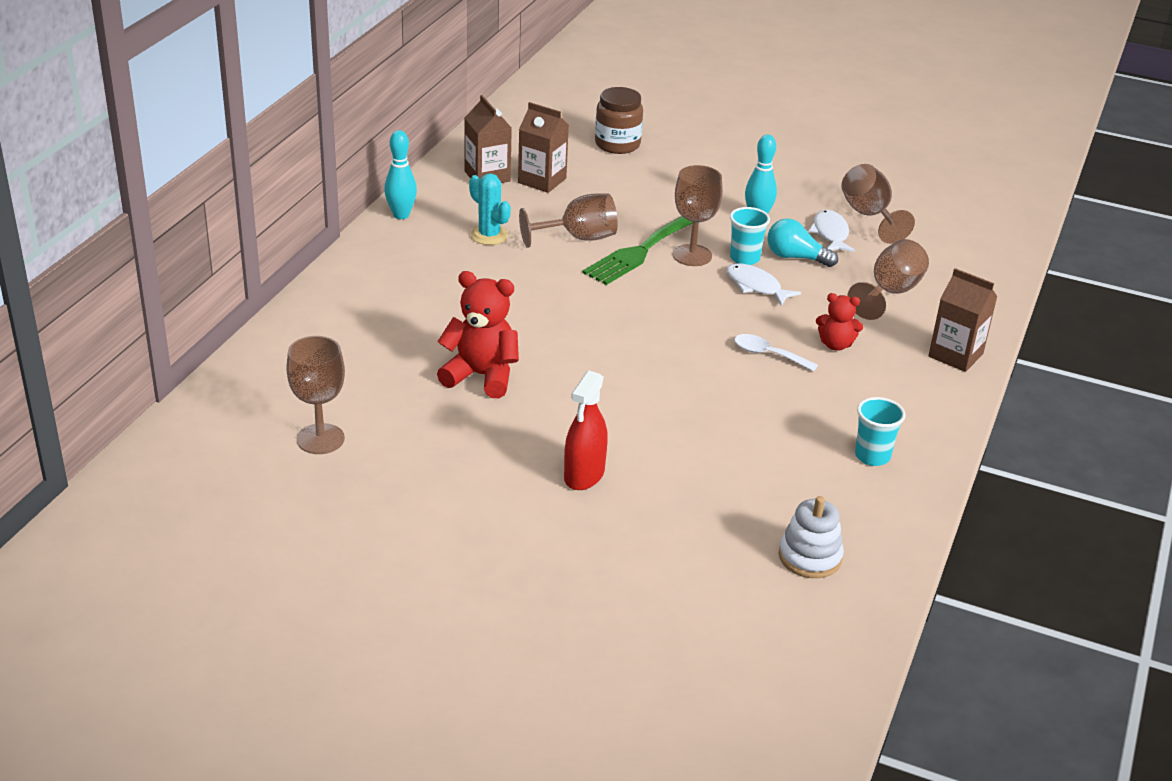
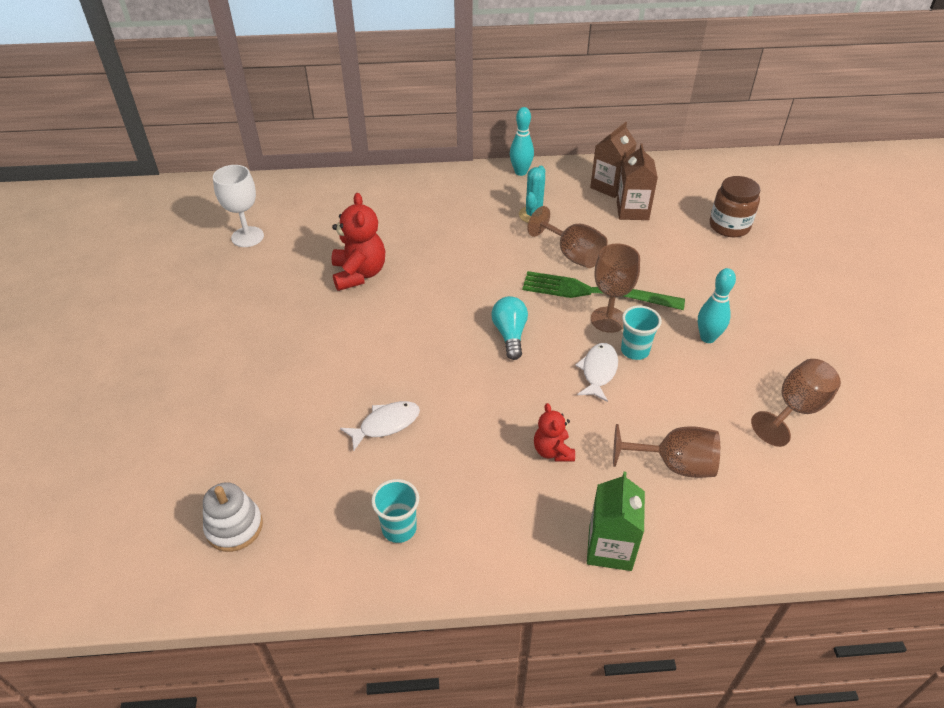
camera: 65 degrees right, 10 degrees up
brown goblet [286,336,345,454] -> white goblet [213,165,264,247]
red spray bottle [564,370,608,490] -> none
white spoon [734,334,818,372] -> none
turquoise light bulb [767,218,838,267] -> turquoise light bulb moved to [492,296,528,360]
white fish [808,210,855,252] -> white fish moved to [340,401,420,451]
brown carton [928,268,998,372] -> green carton [587,472,645,571]

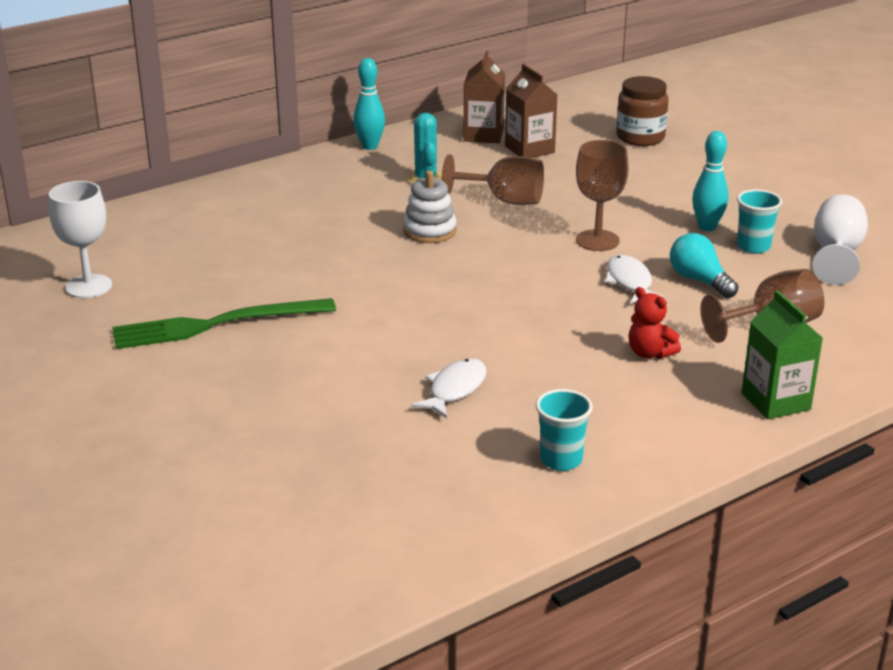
camera: 30 degrees left, 15 degrees down
white stacking toy [203,482,263,552] -> white stacking toy moved to [403,171,457,243]
red teddy bear [332,193,385,291] -> none
turquoise light bulb [492,296,528,360] -> turquoise light bulb moved to [670,233,739,298]
green fork [522,271,685,310] -> green fork moved to [112,298,336,349]
turquoise cup [621,306,662,360] -> turquoise cup moved to [737,189,782,254]
brown goblet [751,359,841,447] -> white goblet [812,194,868,285]

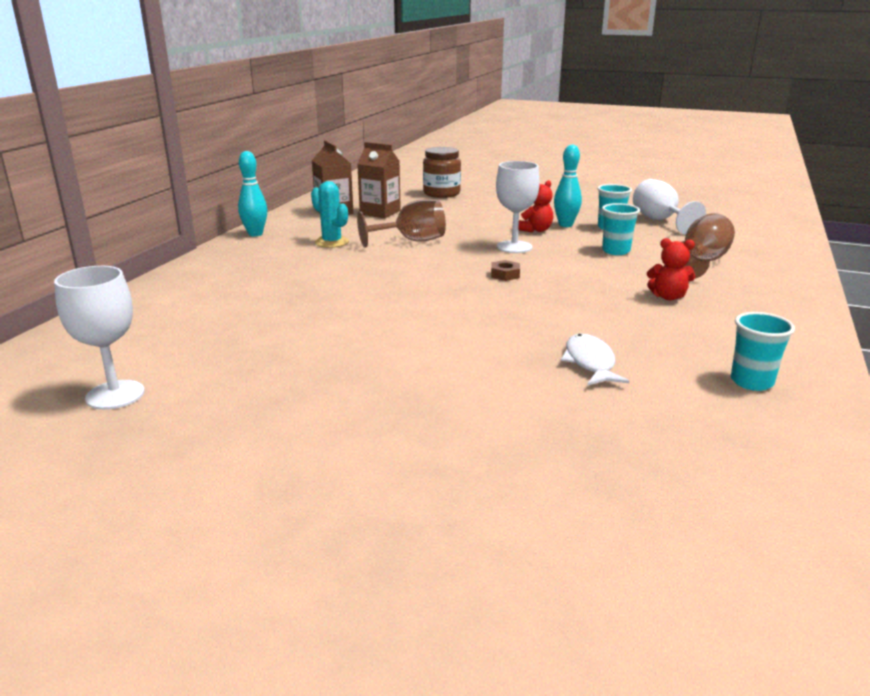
camera: 35 degrees left, 5 degrees down
green fork [112,298,336,349] -> none
white stacking toy [403,171,457,243] -> none
brown goblet [576,140,629,251] -> white goblet [496,161,540,253]
white fish [605,255,665,304] -> none
turquoise light bulb [670,233,739,298] -> turquoise cup [602,203,640,255]
green carton [742,290,823,419] -> none
none -> brown nut [491,260,520,281]
none -> red teddy bear [518,180,553,233]

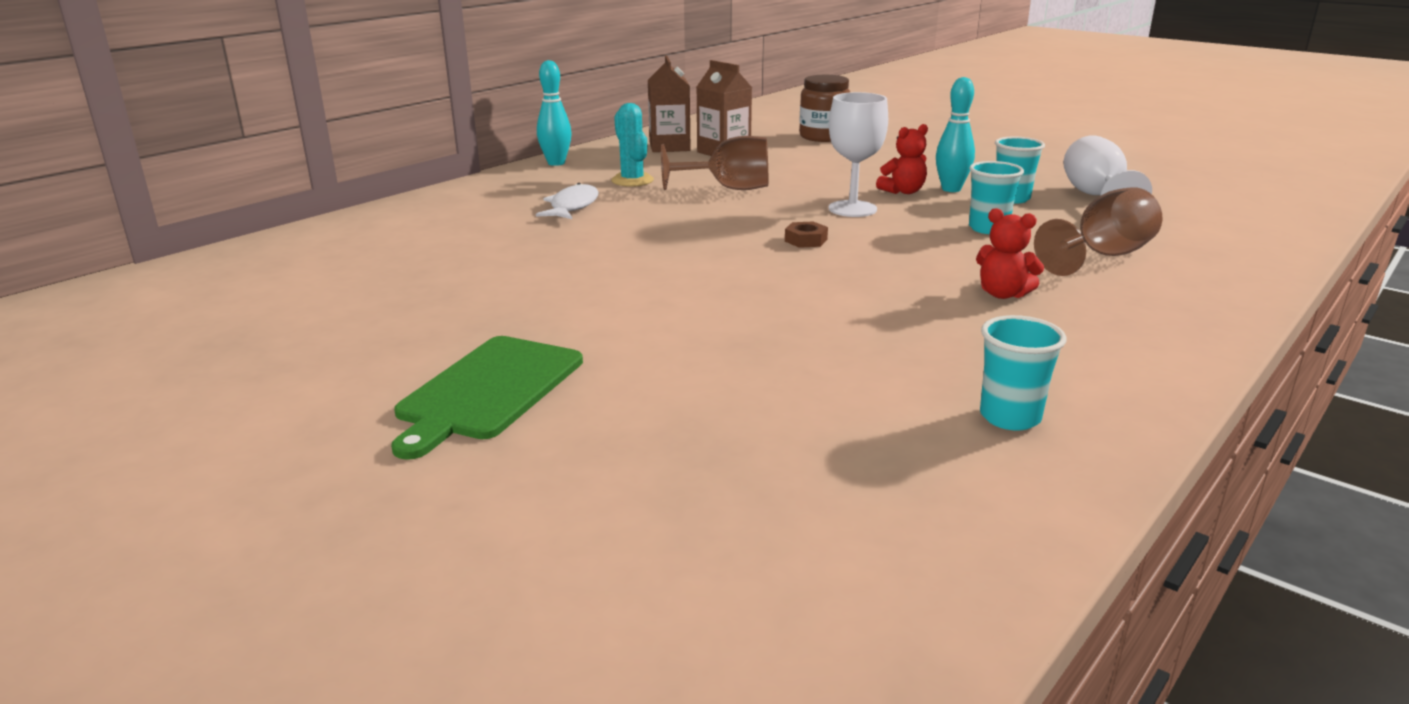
camera: 20 degrees right, 0 degrees up
white goblet [54,266,145,410] -> none
white fish [561,334,629,385] -> white fish moved to [536,183,599,219]
none -> green cutting board [391,336,583,460]

